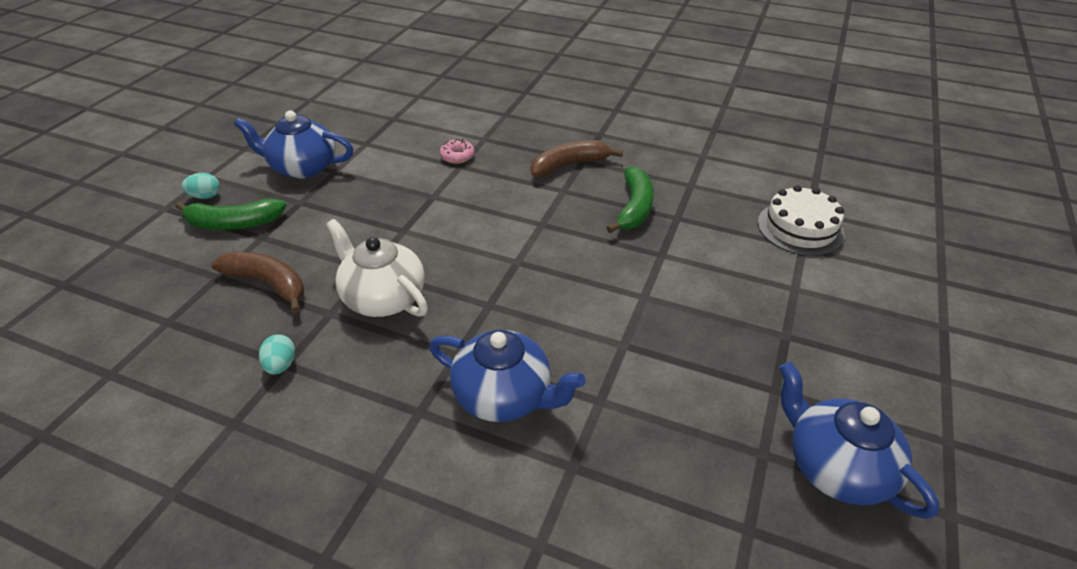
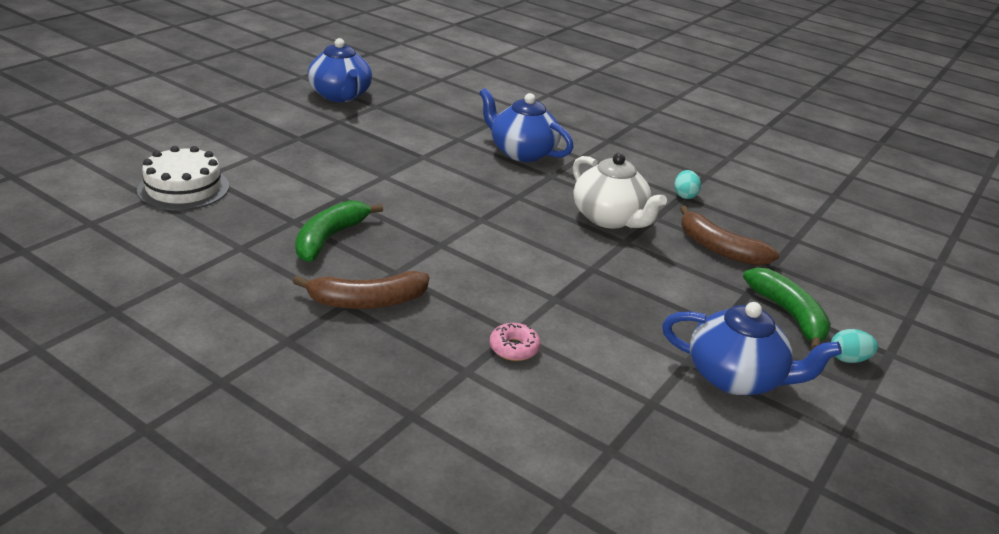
camera: 170 degrees left, 10 degrees down
green banana [175,199,286,230] -> green banana turned 60 degrees clockwise [743,268,831,349]

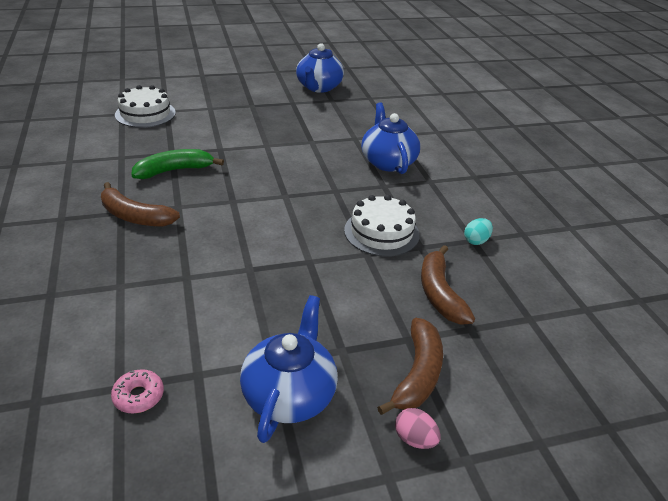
camera: 40 degrees right, 5 degrees up
pink donut [490,323,541,361] -> pink donut moved to [111,369,164,413]
white teapot [573,153,667,229] -> white cake [344,195,420,257]
blue teapot [662,302,842,395] -> blue teapot turned 135 degrees counterclockwise [240,295,338,443]
green banana [743,268,831,349] -> brown banana [377,318,443,415]
turquoise egg [831,329,878,363] -> pink egg [395,408,441,449]

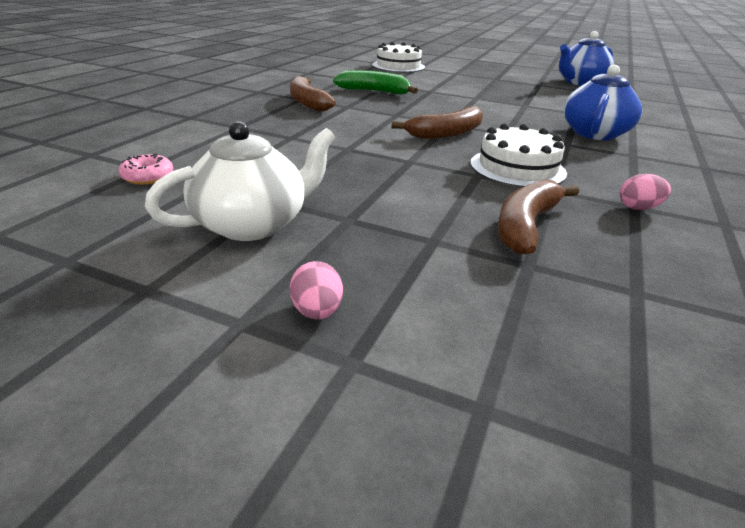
camera: 40 degrees right, 5 degrees down
blue teapot [240,295,338,443] -> white teapot [145,121,336,241]
brown banana [377,318,443,415] -> brown banana moved to [392,106,483,139]
turquoise egg [464,218,493,245] -> pink egg [620,174,671,210]

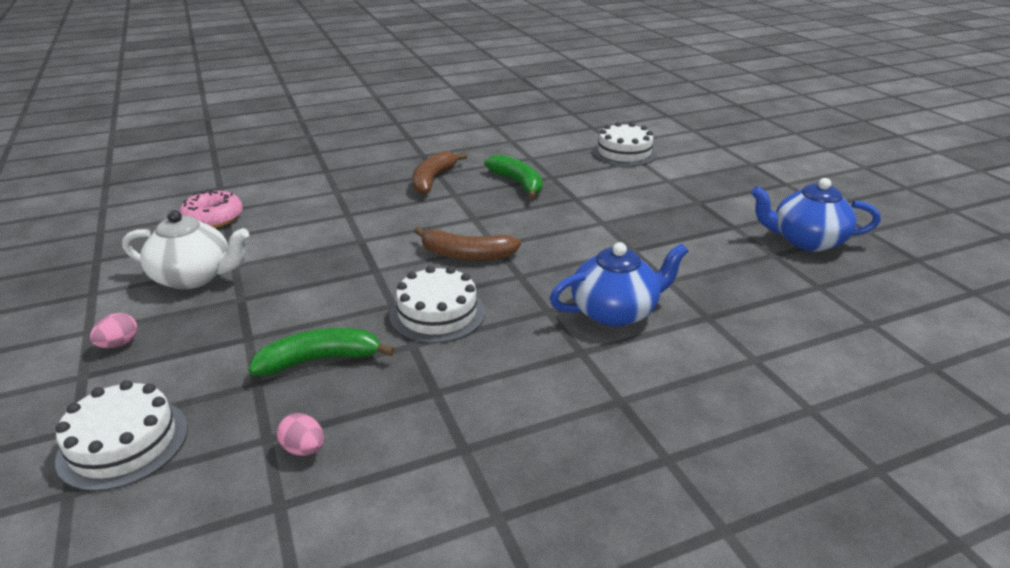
camera: 45 degrees right, 0 degrees up
pink donut [119,153,173,185] -> pink donut [179,190,243,228], size x1.62
brown banana [498,179,579,255] -> green banana [248,328,395,376]
pink egg [620,174,671,210] -> pink egg moved to [277,413,324,456]
none -> white cake [55,380,188,491]

